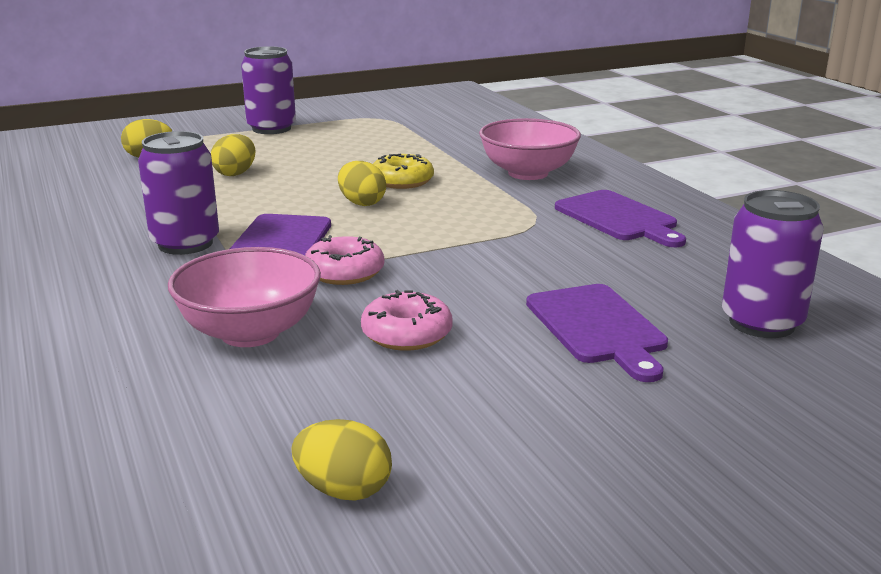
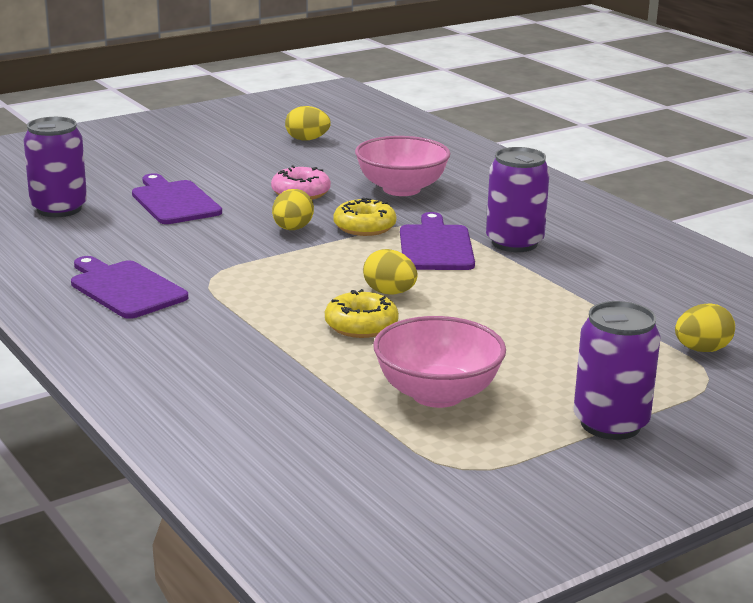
camera: 170 degrees right, 0 degrees up
yellow egg [211,134,255,176] -> yellow egg moved to [272,189,314,230]
pink donut [305,235,384,285] -> yellow donut [333,198,397,236]
pink bowl [479,118,581,180] -> pink bowl moved to [373,316,506,408]

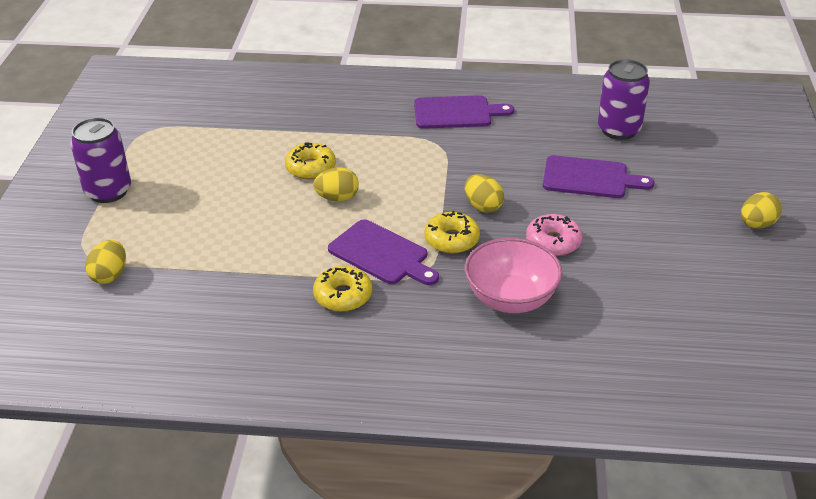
camera: 130 degrees right, 15 degrees up
yellow egg [285,106,331,141] -> yellow egg moved to [741,192,782,229]
pink bowl [373,316,506,408] -> none
purple can [486,147,550,252] -> yellow donut [313,266,372,312]

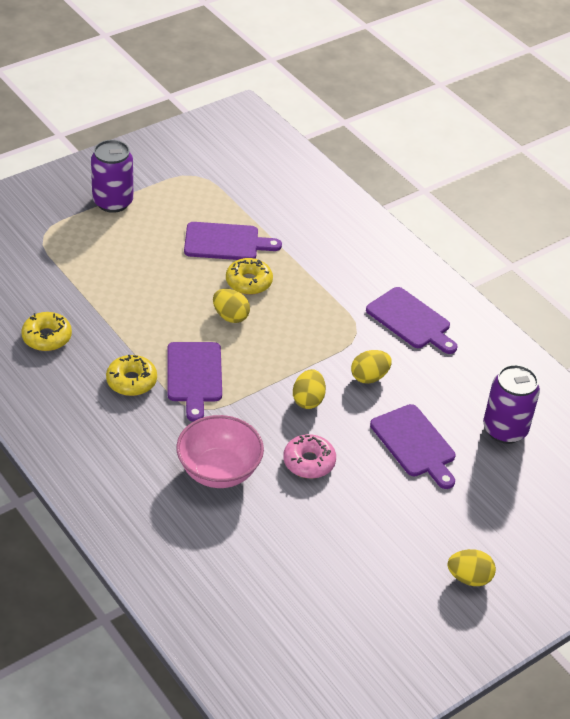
camera: 45 degrees right, 5 degrees up
yellow egg [85,240,126,284] -> yellow egg moved to [351,350,392,384]
yellow donut [424,211,480,254] -> yellow donut moved to [22,312,72,351]
none -> purple cutting board [184,222,282,260]

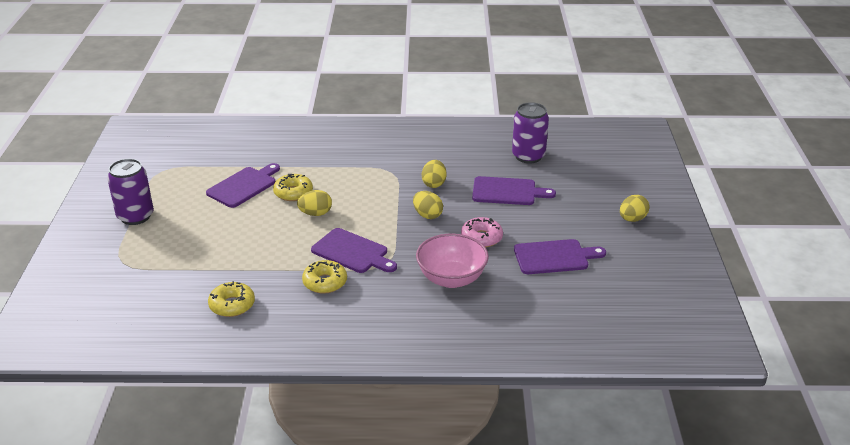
camera: 50 degrees left, 10 degrees down
purple cutting board [366,287,458,354] -> purple cutting board moved to [514,239,606,274]

